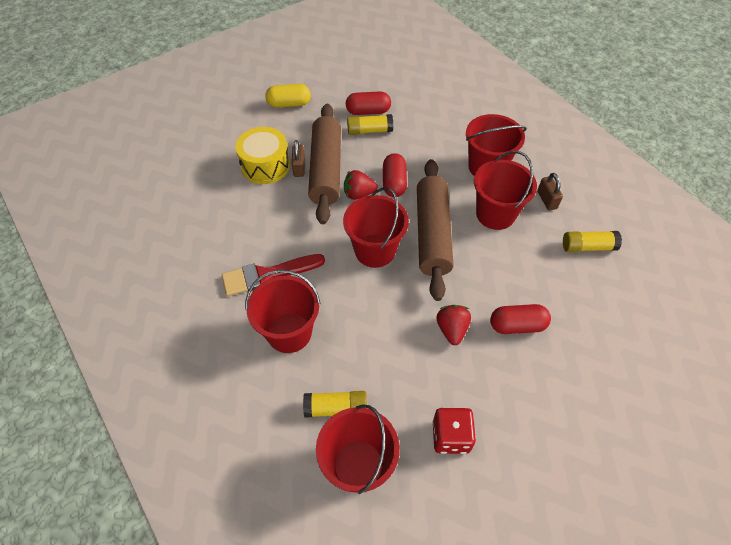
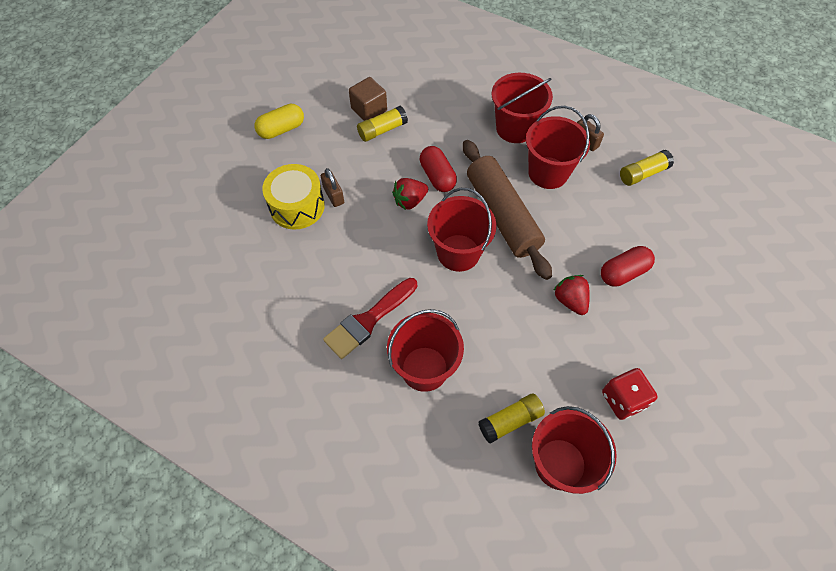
camera: 25 degrees left, 5 degrees up
brown rolling pin [308,104,341,224] -> none
red capsule [346,91,391,115] -> brown cube [349,77,387,121]

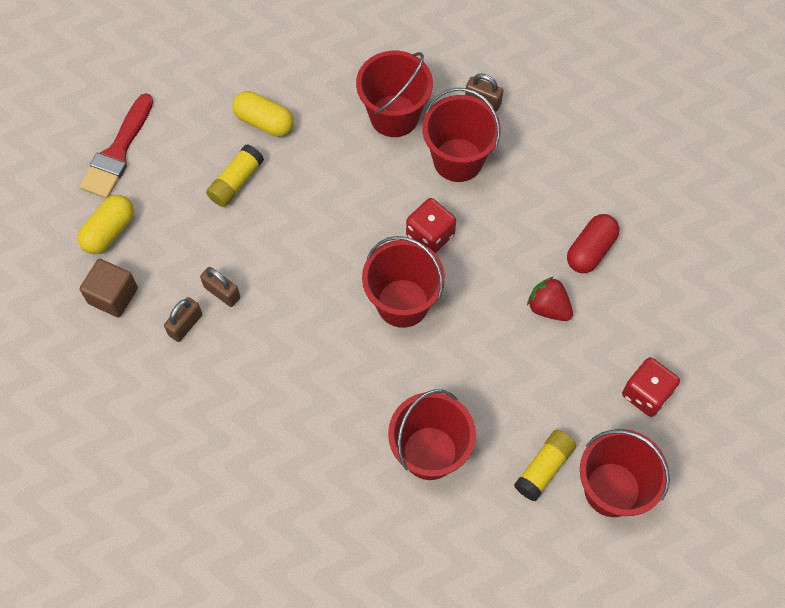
camera: 25 degrees left, 5 degrees up
yellow drum [262,164,325,229] -> brown padlock [164,297,202,342]
red brush [323,278,417,359] -> red brush moved to [79,93,153,198]
brown cube [349,77,387,121] -> brown cube moved to [80,259,138,318]
red strawberry [392,178,428,210] -> none
red capsule [420,146,457,192] -> none
brown rolling pin [463,140,552,280] -> red dice [406,198,456,253]
yellow glue stick [620,150,674,186] -> none
none -> yellow capsule [233,91,294,137]

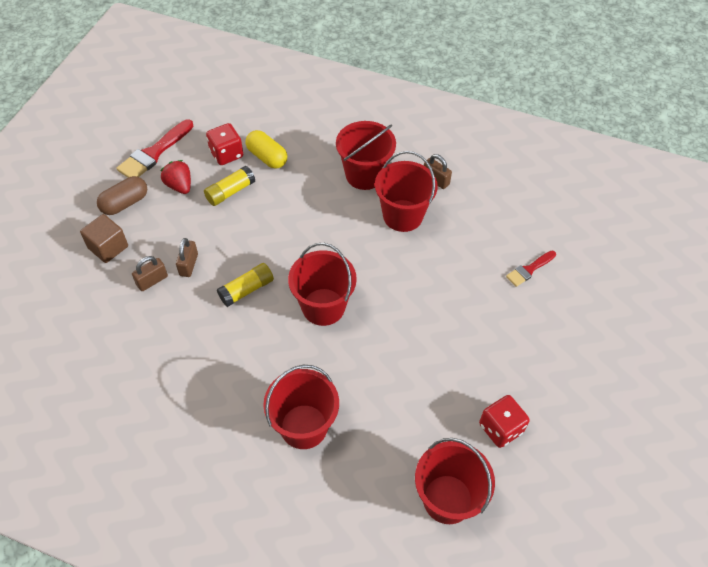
camera: 15 degrees right, 10 degrees down
yellow capsule [78,195,134,254] -> brown capsule [97,176,147,215]
brown padlock [200,267,240,307] -> brown padlock turned 45 degrees clockwise [176,238,198,277]
red dice [406,198,456,253] -> red dice moved to [206,123,243,165]
yellow glue stick [514,430,576,502] -> yellow glue stick moved to [217,263,274,307]
red strawberry [527,277,573,321] -> red strawberry moved to [160,160,191,194]
red capsule [567,214,619,273] -> none
none -> red brush [506,251,556,287]

